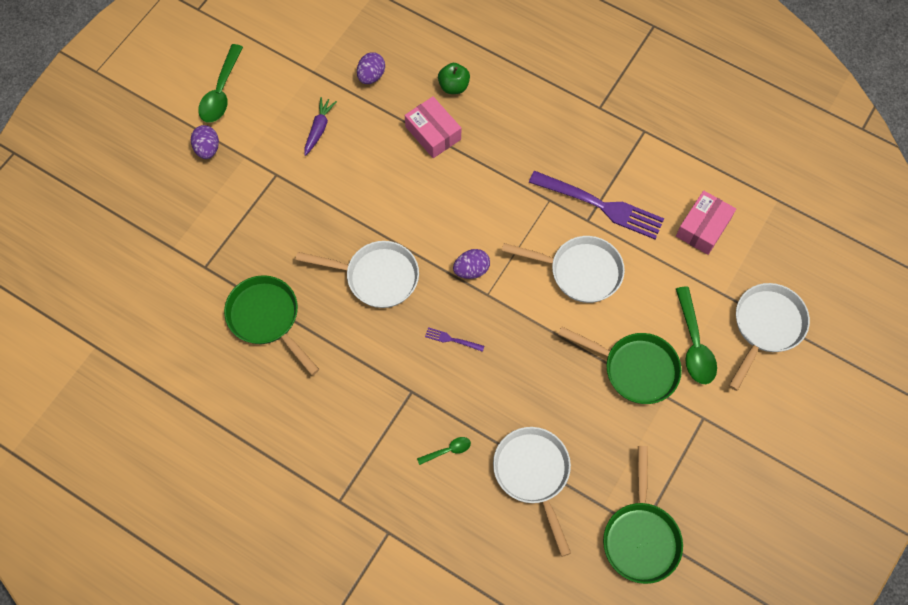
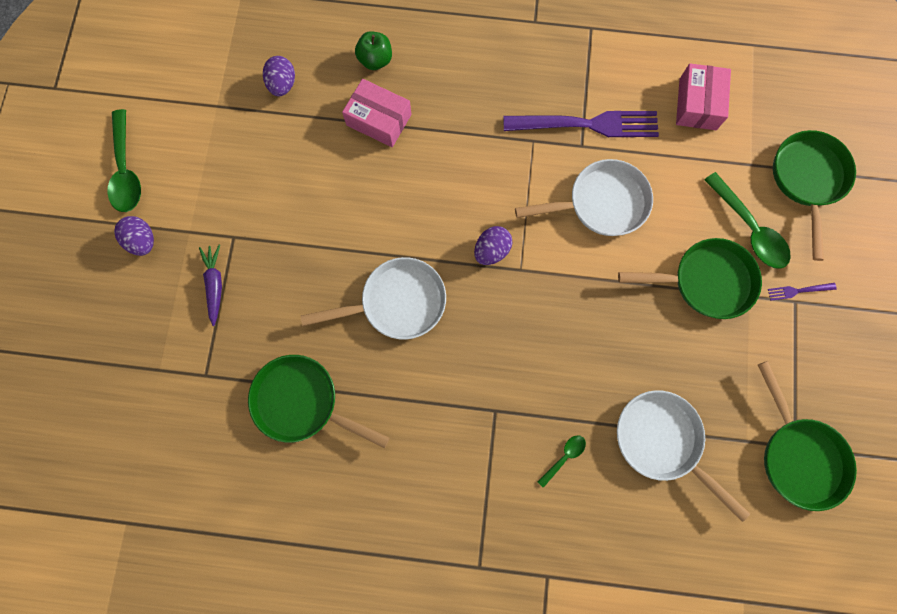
camera: 25 degrees left, 10 degrees up
purple carrot [304,97,337,156] -> purple carrot moved to [199,245,222,326]
purple fork [425,327,484,352] -> purple fork moved to [768,283,837,301]
white pan [729,283,810,391] -> green pan [773,130,856,261]

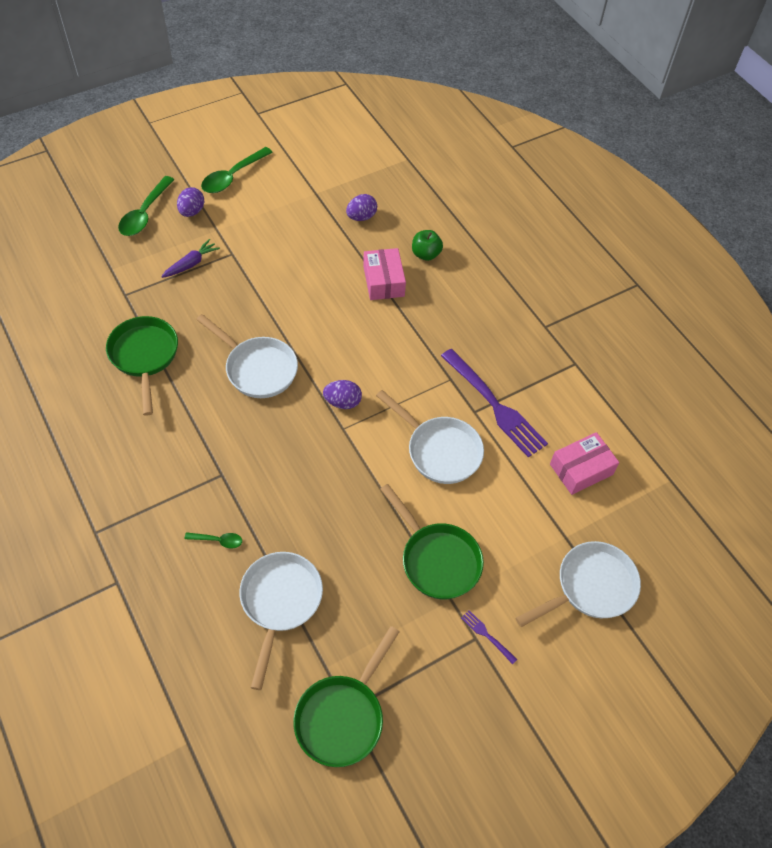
camera: 50 degrees right, 20 degrees down
green spoon [704,172,791,269] -> green spoon moved to [118,176,175,236]
green pan [773,130,856,261] -> white pan [516,541,641,627]

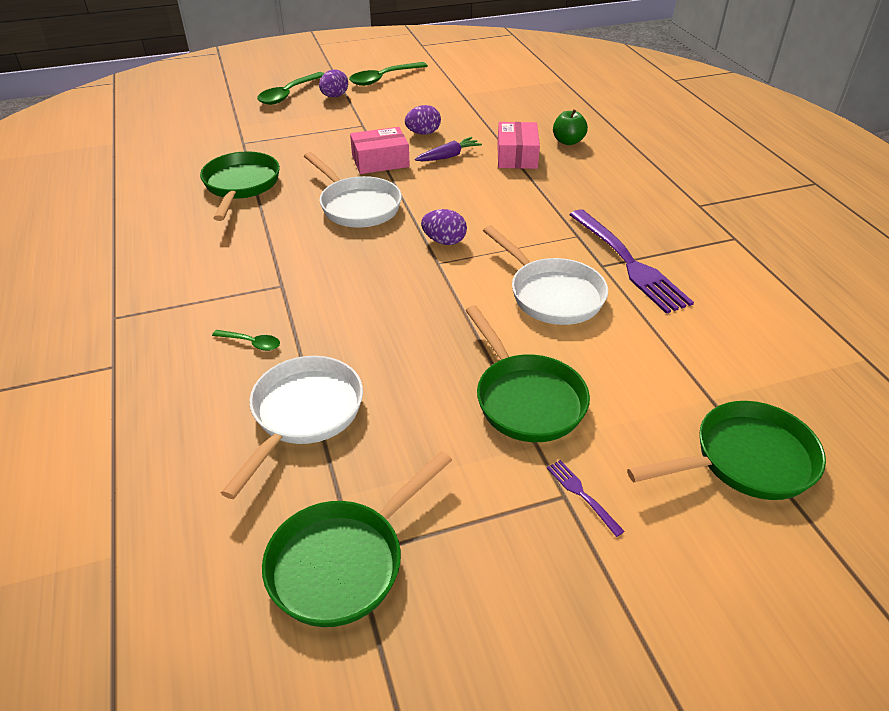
camera: 15 degrees right, 15 degrees down
purple carrot [161,239,220,278] -> purple carrot moved to [415,137,482,161]
purple egg [346,194,377,221] -> purple egg moved to [405,105,441,135]
white pan [516,541,641,627] -> green pan [627,401,826,500]
pink box [550,432,619,495] -> pink box moved to [350,127,410,174]

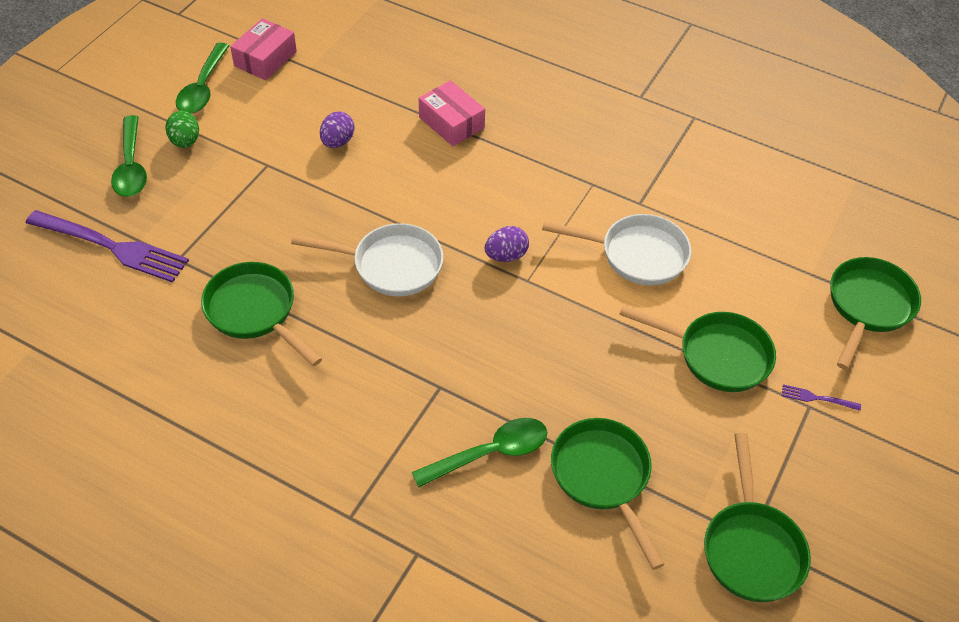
camera: 45 degrees left, 10 degrees up
green spoon [212,330,280,351] -> green spoon [412,418,548,488], size x1.96
white pan [221,356,363,499] -> green pan [551,418,665,570]
purple egg [319,70,348,98] -> green egg [165,111,199,148]
pink box [350,127,410,174] -> pink box moved to [230,18,297,80]
purple carrot [415,137,482,161] -> none
green apple [553,109,588,145] -> none
purple fork [569,209,694,314] -> purple fork moved to [26,210,189,283]

